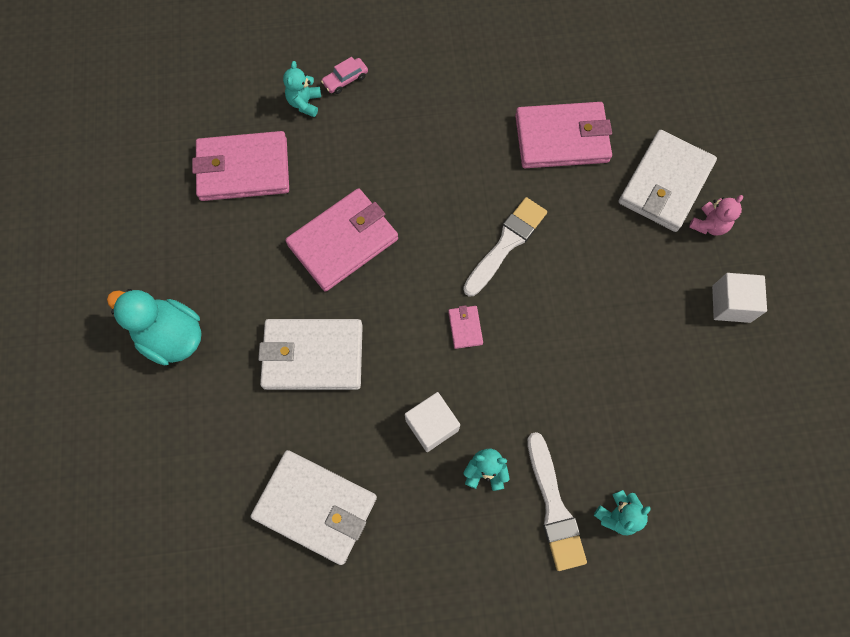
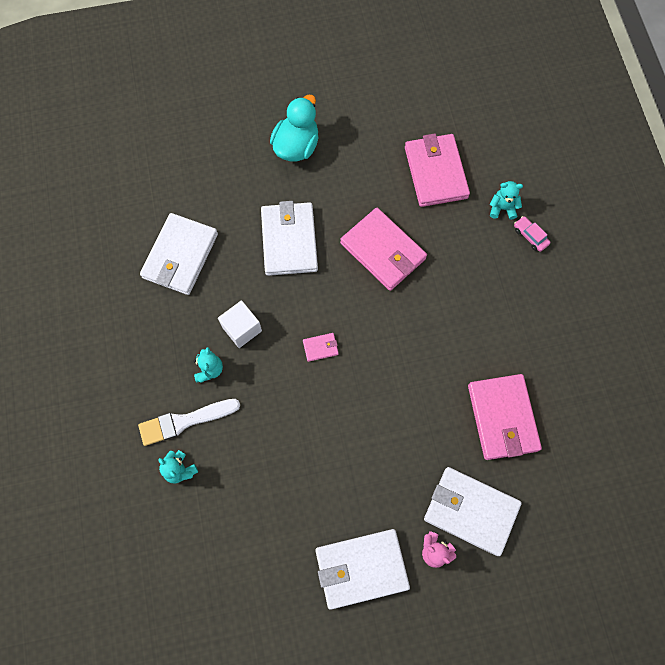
camera: 85 degrees right, 0 degrees up
white brush [463,197,547,296] -> none
white cube [712,273,767,323] -> white wallet [315,529,410,610]

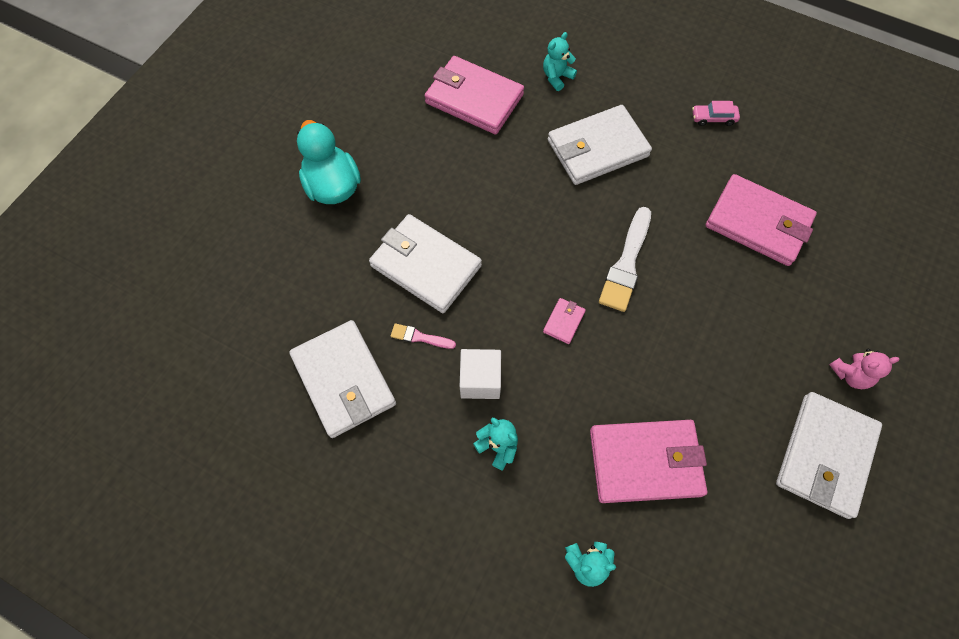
camera: 50 degrees left, 5 degrees down
white brush [138,399,240,446] -> white brush moved to [599,207,651,312]
pink wallet [340,208,427,291] -> pink wallet moved to [590,420,707,503]
white wallet [424,467,522,556] -> white wallet moved to [548,105,652,185]
pink car [514,216,550,252] -> pink car moved to [692,101,740,126]
none -> pink brush [391,323,456,349]

